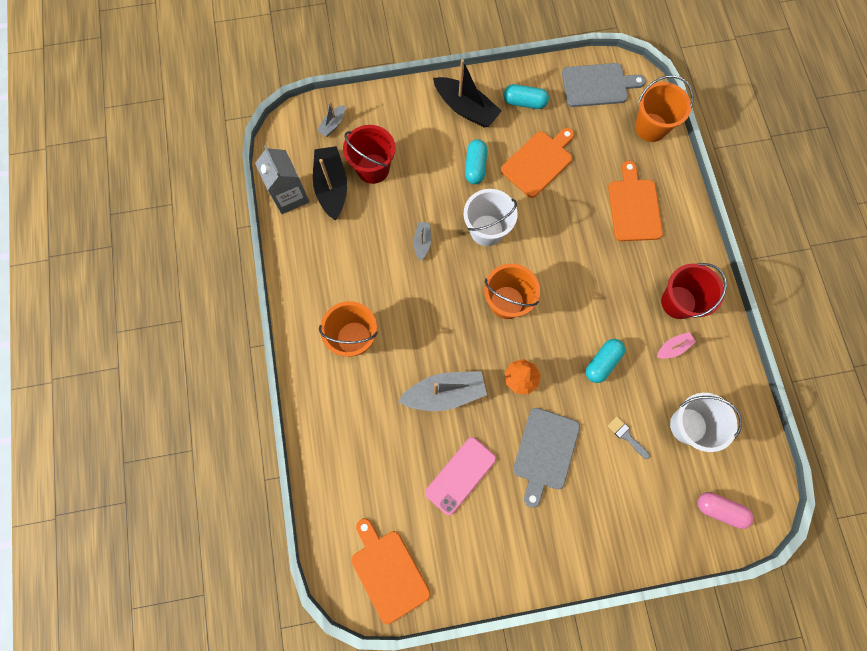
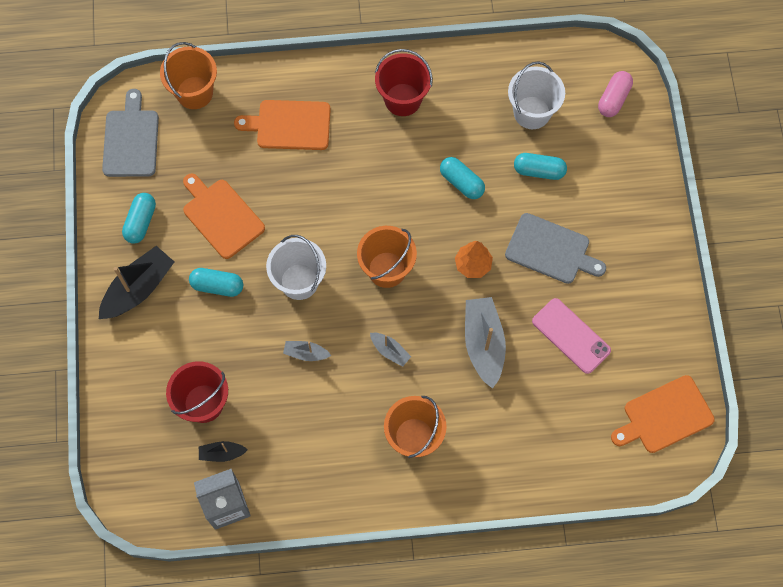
camera: 85 degrees left, 5 degrees down
black boat [313,146,347,220] -> black boat [199,441,248,462], size x0.51
grey boat [317,101,345,137] -> grey boat moved to [370,333,411,367]
grey brush [608,417,650,459] -> turquoise capsule [514,153,567,180]
pink boat [657,332,696,359] -> none

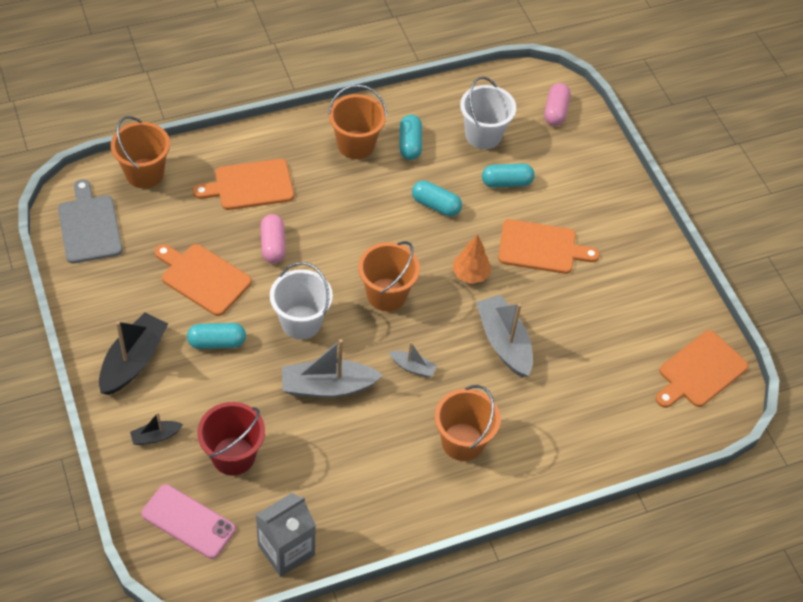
camera: 20 degrees left, 15 degrees down
turquoise capsule [122,193,156,243] -> turquoise capsule moved to [400,115,422,160]
black boat [199,441,248,462] -> black boat moved to [130,412,183,445]
grey boat [283,341,331,361] -> grey boat [282,339,383,398], size x1.97
red bucket [375,49,433,116] -> orange bucket [328,85,387,159]
grey cutting board [505,213,606,284] -> orange cutting board [498,219,600,274]
pink phone [532,298,611,374] -> pink phone moved to [141,484,236,559]
none -> pink capsule [260,214,286,264]

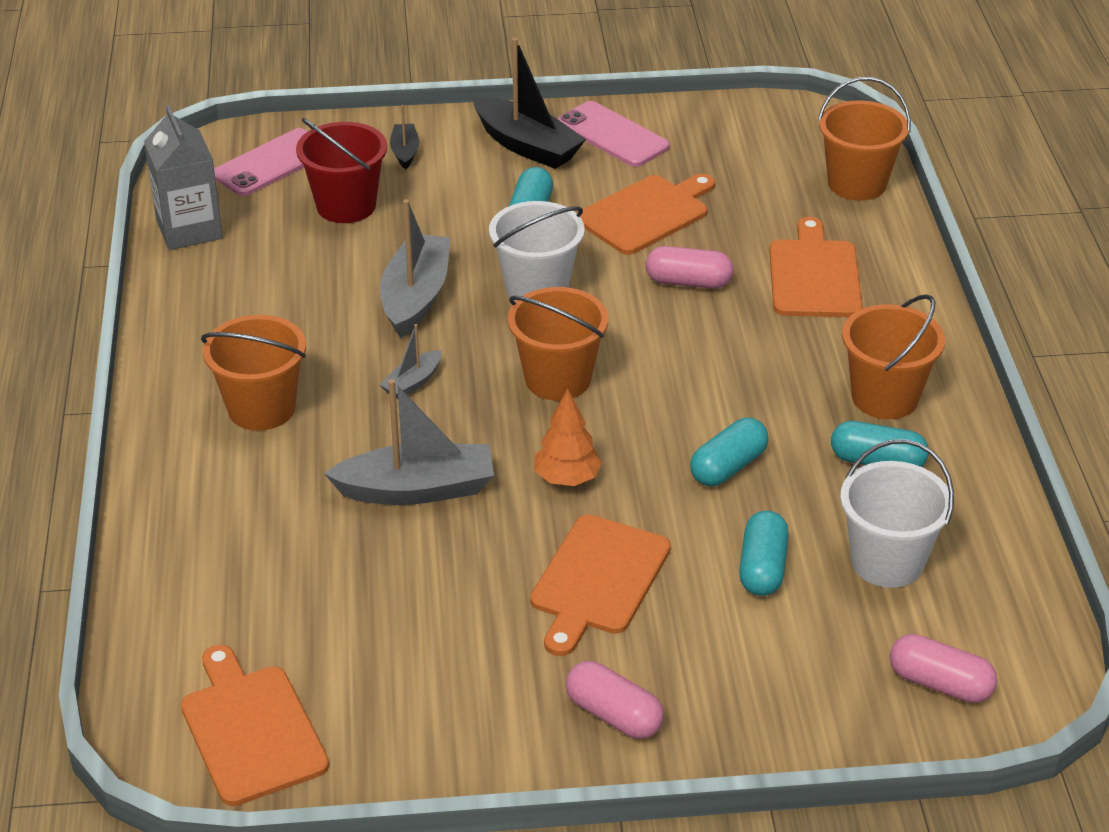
camera: 110 degrees right, 15 degrees down
grey cutting board [58,179,123,264] -> none
none -> pink phone [557,101,670,167]
none -> pink capsule [566,661,664,739]

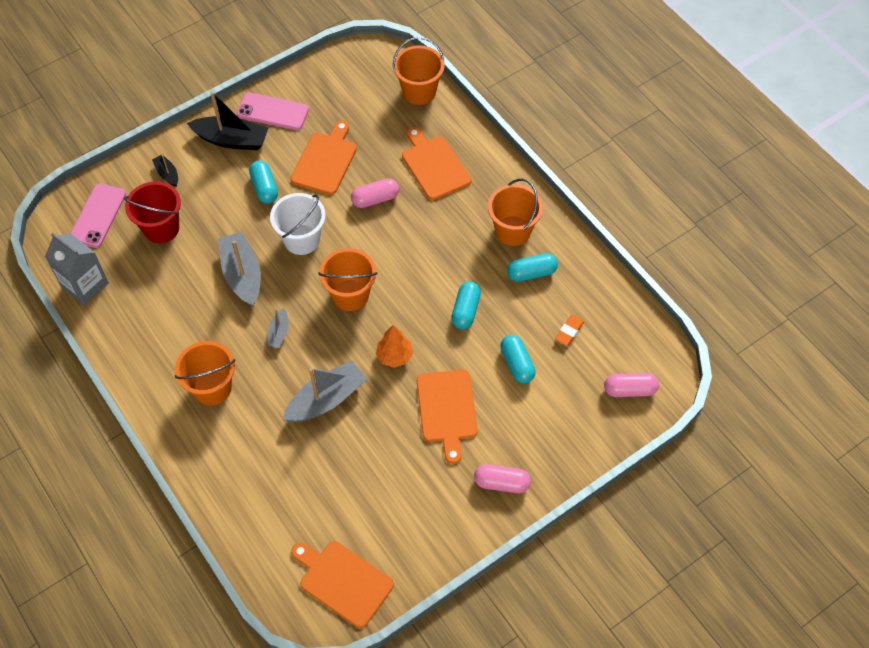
camera: 30 degrees left, 20 degrees up
white bucket [840,439,954,588] -> orange eraser [555,315,584,346]

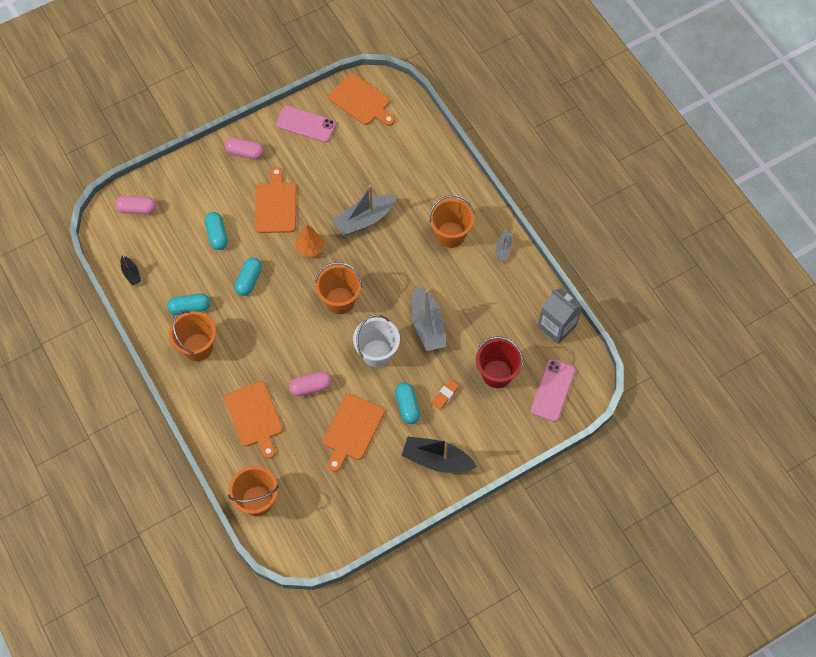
camera: 175 degrees left, 5 degrees up
black boat [152,154,178,187] -> black boat moved to [121,255,141,286]
pink phone [237,92,309,130] -> pink phone moved to [276,106,336,143]
grey boat [267,308,289,348] -> grey boat moved to [496,231,512,262]
orange eraser [555,315,584,346] -> orange eraser moved to [432,380,459,410]

